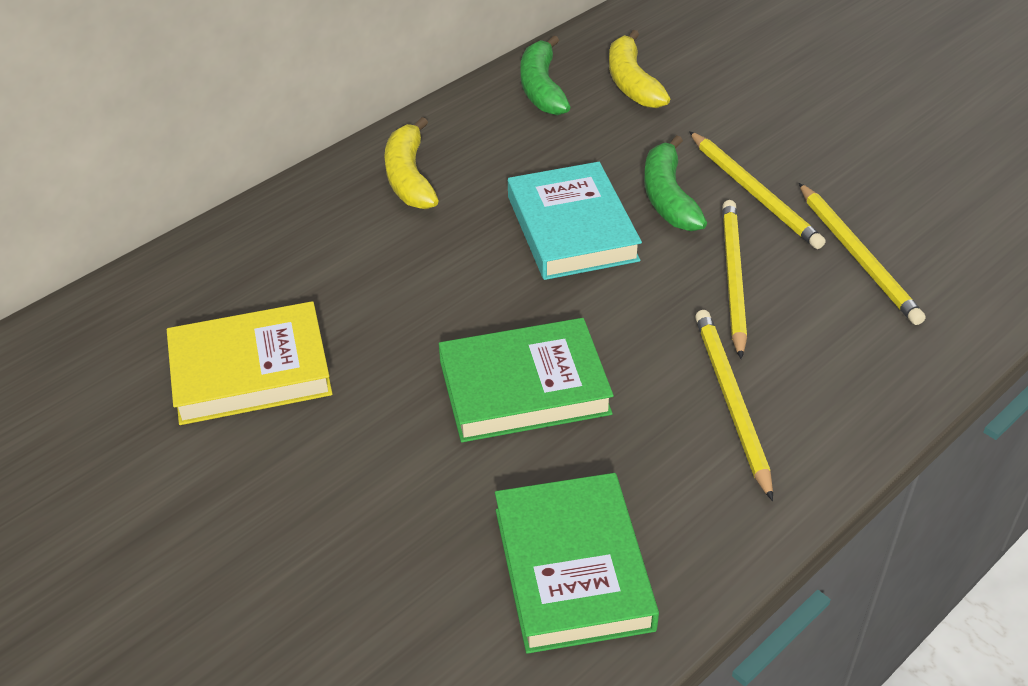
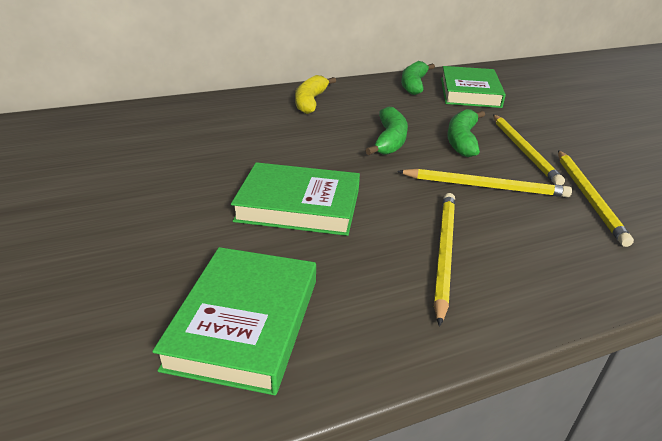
camera: 20 degrees right, 10 degrees down
yellow book [167,301,333,425] -> none
turquoise book [508,162,642,280] -> green banana [366,107,408,155]
yellow banana [609,30,670,108] -> green book [441,66,506,108]
yellow pencil [722,200,747,359] -> yellow pencil turned 75 degrees clockwise [397,169,572,197]

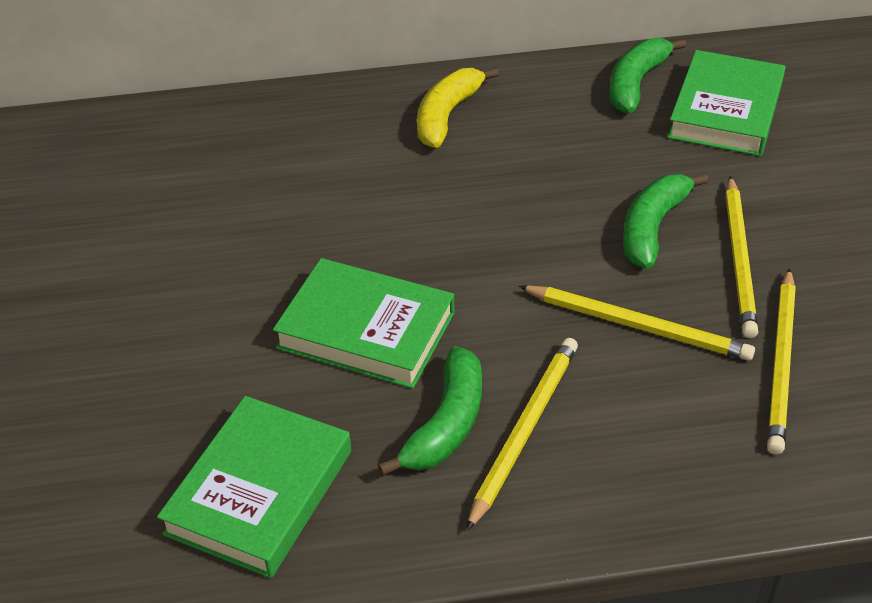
camera: 15 degrees right, 10 degrees up
green banana [366,107,408,155] -> green banana moved to [378,346,482,476]

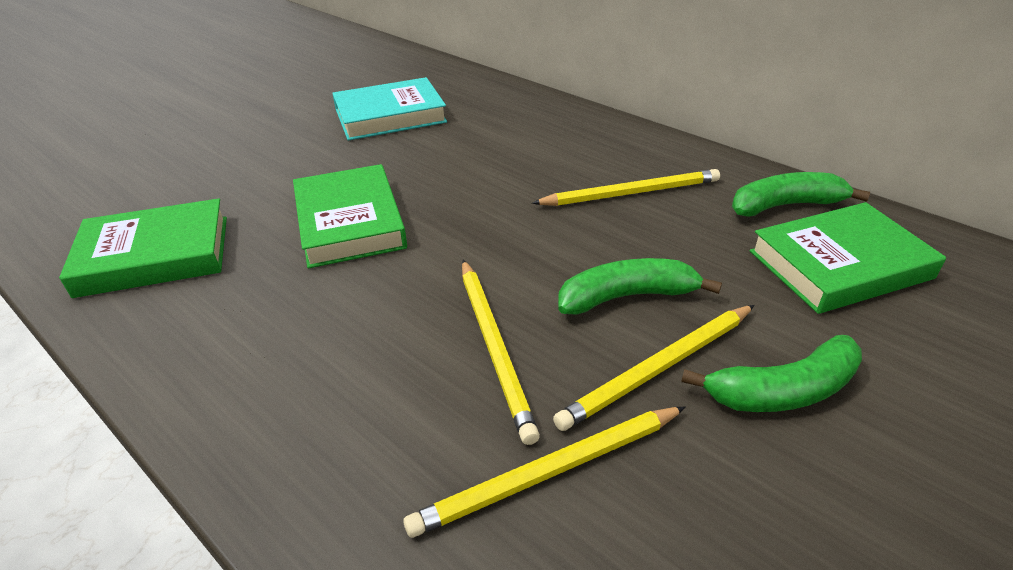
camera: 50 degrees right, 5 degrees down
green banana [378,346,482,476] -> green banana moved to [681,335,862,412]
yellow banana [417,67,499,148] -> none
yellow pencil [466,338,578,531] -> yellow pencil moved to [532,169,720,206]
none -> turquoise book [332,77,447,140]

